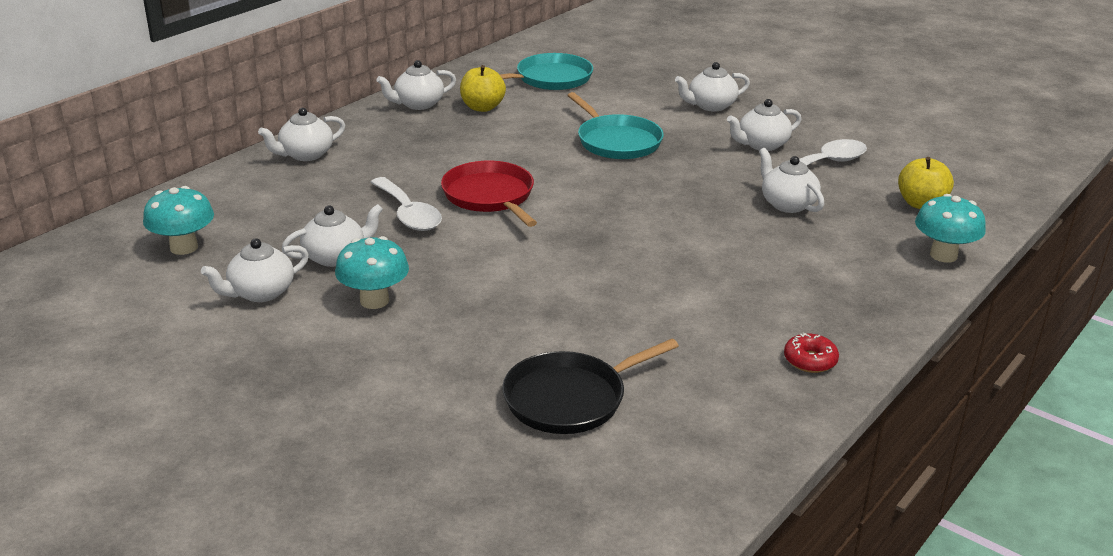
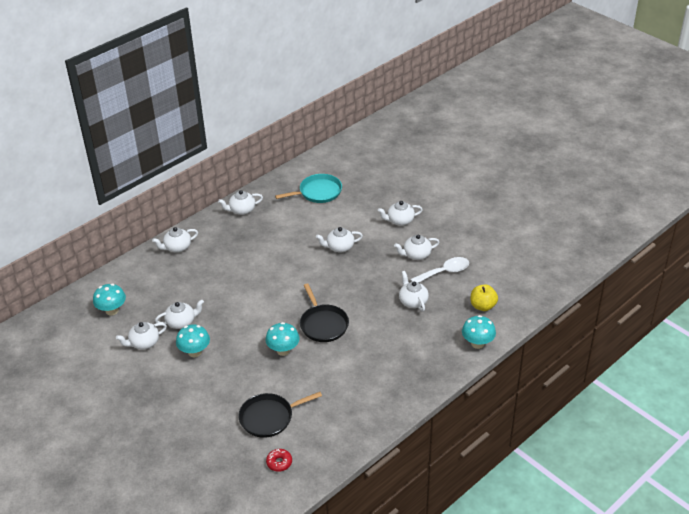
camera: 10 degrees right, 10 degrees up
white spoon [370,177,442,231] -> none
red pan [441,161,537,227] -> none
yellow apple [460,65,506,112] -> none
turquoise pan [567,92,664,159] -> white teapot [316,227,363,252]
red donut [784,333,839,373] -> red donut moved to [266,449,292,472]
none -> turquoise mushroom [265,322,299,356]
none -> black pan [300,283,349,342]

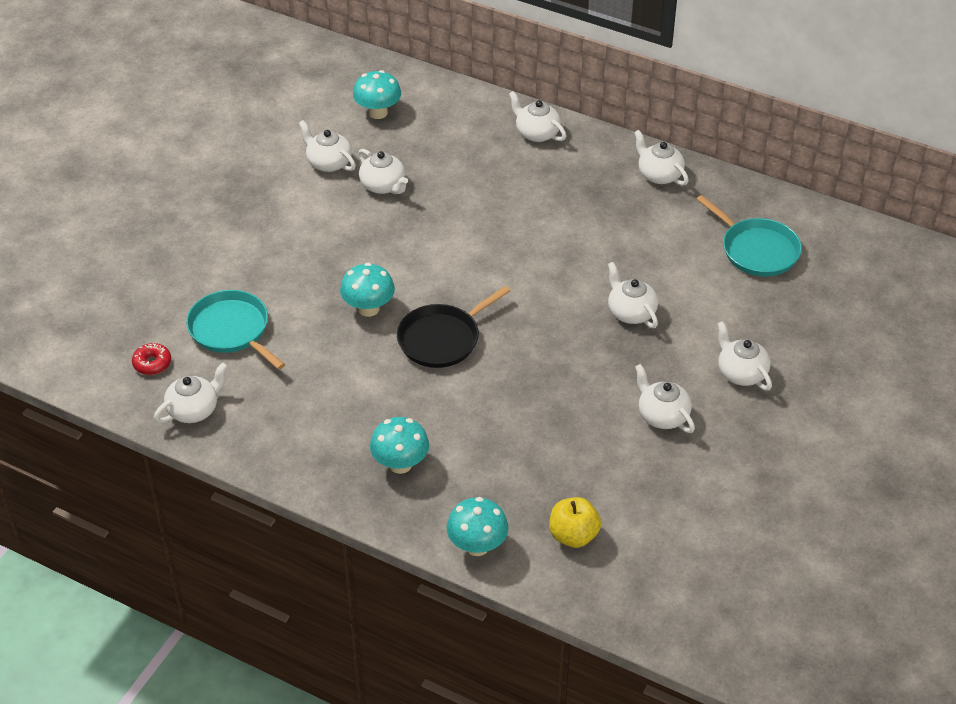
camera: 70 degrees right, 5 degrees up
turquoise mushroom [176,324,210,357] -> turquoise mushroom moved to [370,417,429,474]
black pan [238,392,322,438] -> turquoise pan [186,290,285,370]
white teapot [399,271,429,312] -> white teapot moved to [154,362,228,423]
white spoon [410,257,469,283] -> none

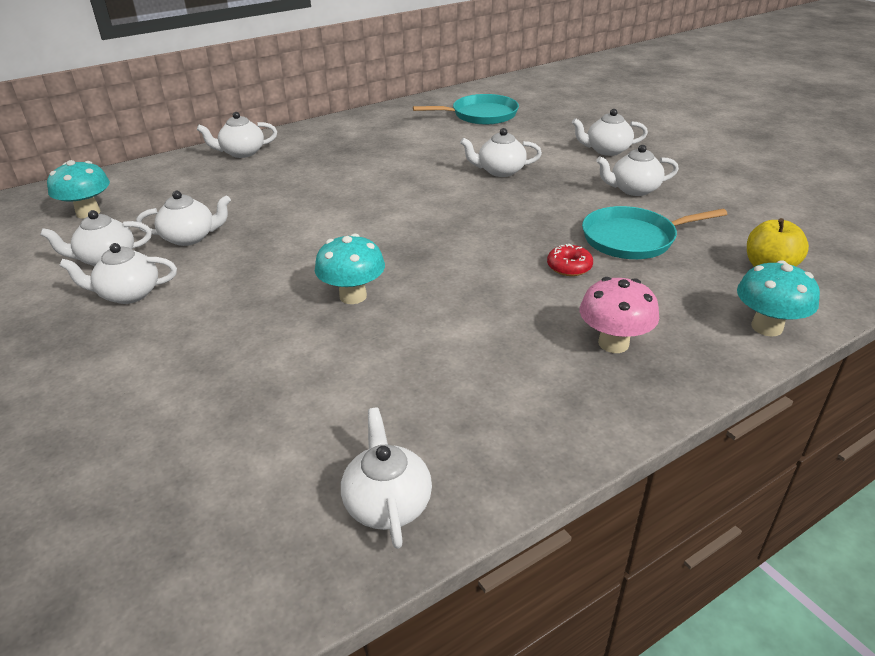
camera: 60 degrees left, 10 degrees down
red donut [132,343,171,375] -> red donut moved to [547,244,593,276]
turquoise pan [186,290,285,370] -> turquoise pan moved to [582,206,727,259]
turquoise mushroom [370,417,429,474] -> pink mushroom [580,277,659,353]
black pan [397,286,510,368] -> none
white teapot [634,130,689,186] -> white teapot moved to [59,243,177,304]

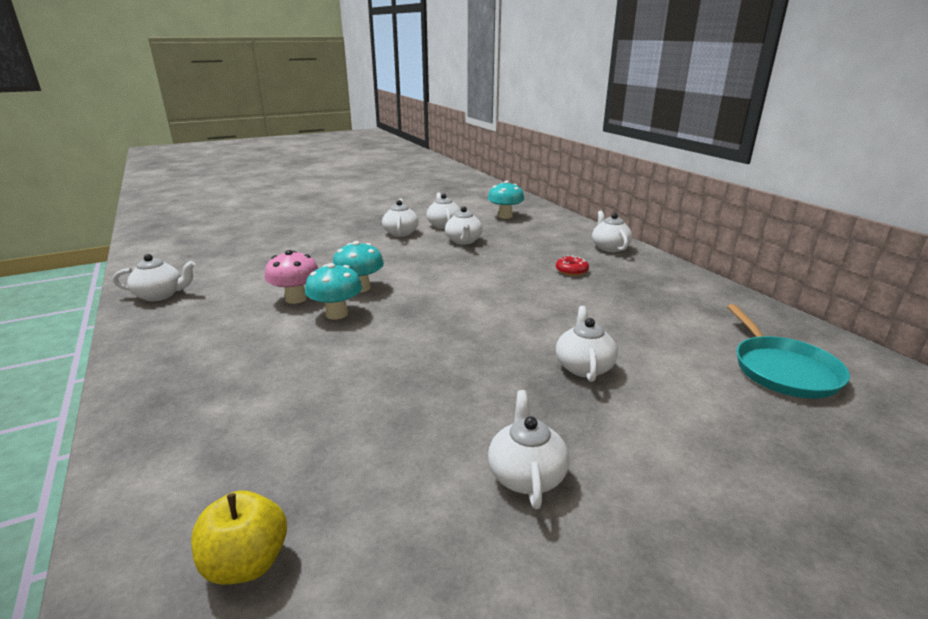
camera: 95 degrees right, 10 degrees down
red donut [547,244,593,276] -> red donut moved to [556,256,589,276]
white teapot [572,109,648,156] -> none
pink mushroom [580,277,659,353] -> pink mushroom moved to [264,250,318,304]
turquoise pan [582,206,727,259] -> none
turquoise mushroom [737,260,820,337] -> turquoise mushroom moved to [305,263,362,320]

